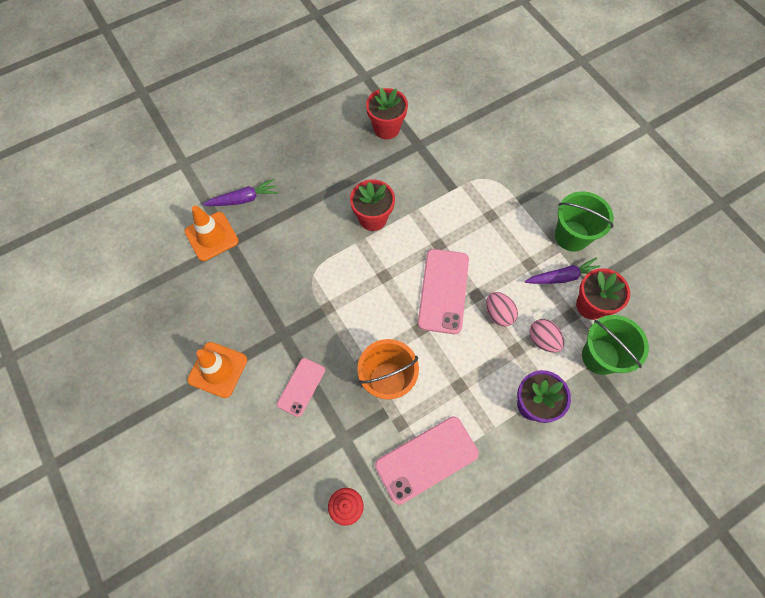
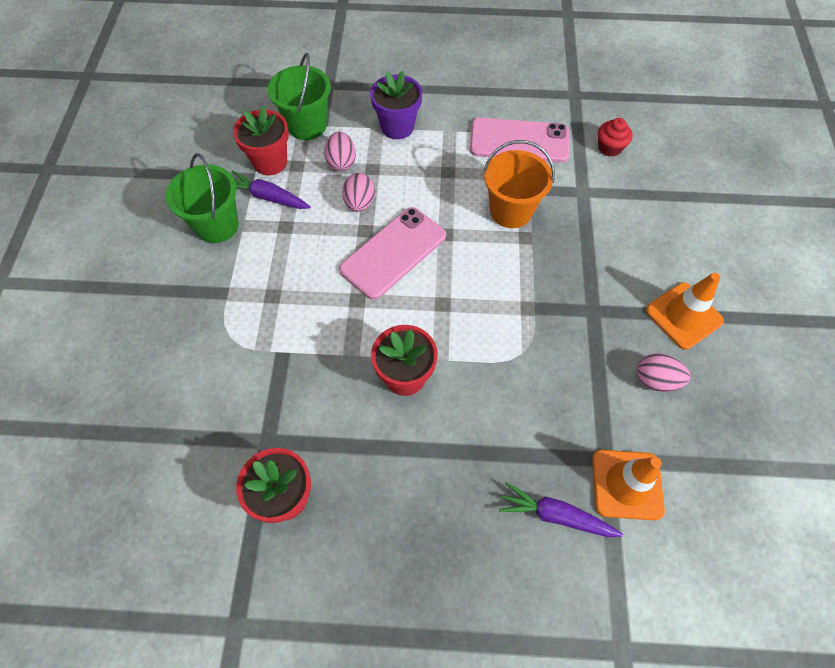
camera: 145 degrees left, 5 degrees down
pink phone [277,358,325,417] -> none
none -> pink egg [636,353,691,392]

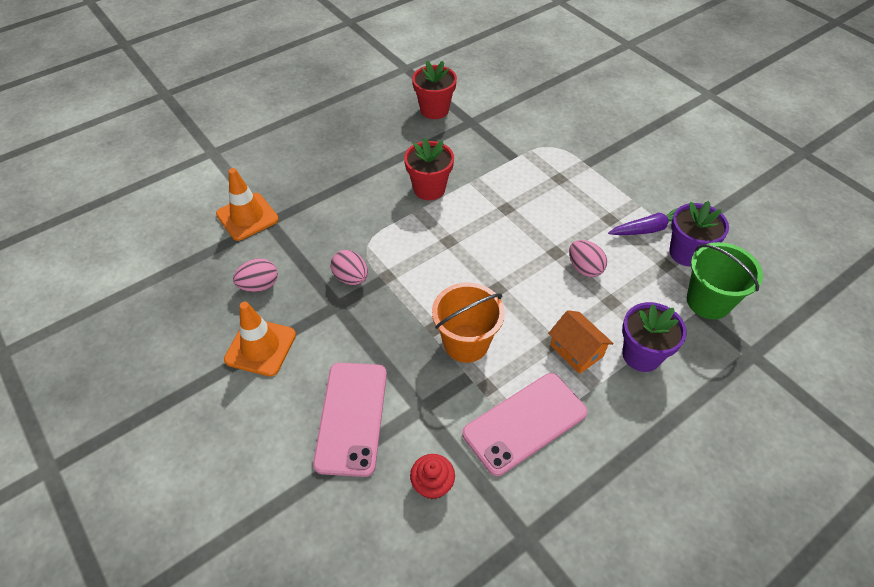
camera: 140 degrees right, 10 degrees down
green bucket [166,154,239,243] -> none
red flower pot [233,106,289,175] -> purple flower pot [669,201,729,267]
pink egg [324,132,356,171] -> pink egg moved to [331,250,368,285]
pink phone [339,207,446,300] -> pink phone moved to [313,363,387,477]
purple carrot [499,482,623,537] -> none
none -> orange house [548,310,614,374]

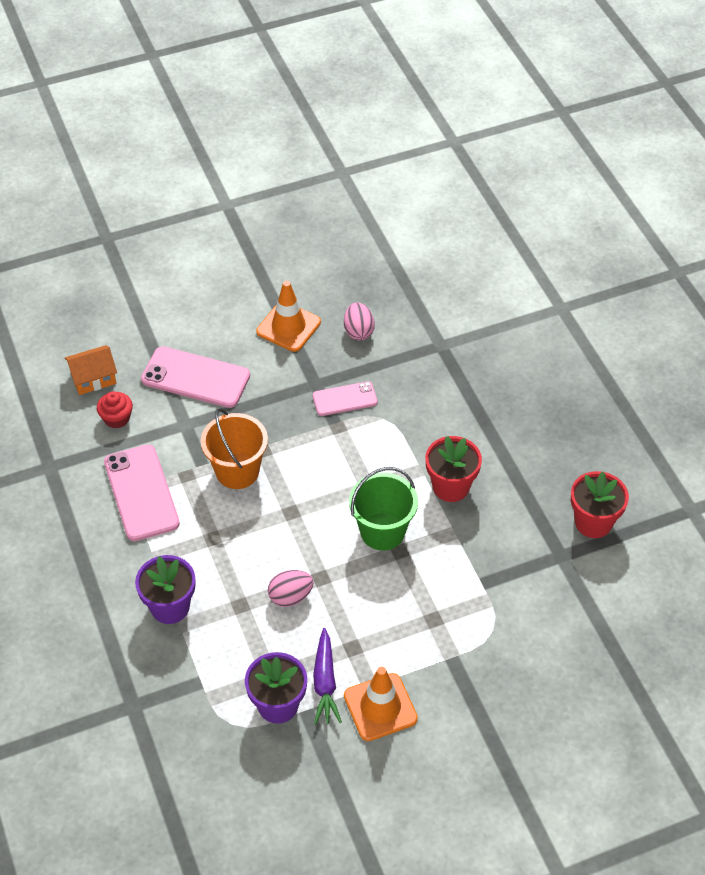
camera: 105 degrees right, 0 degrees up
orange traffic cone [216,168,279,241] -> orange traffic cone moved to [344,667,418,741]
pink egg [331,250,368,285] -> pink phone [313,381,378,416]
orange house [548,310,614,374] -> orange house moved to [65,345,117,395]
green bucket [687,242,763,319] -> green bucket moved to [349,467,418,550]

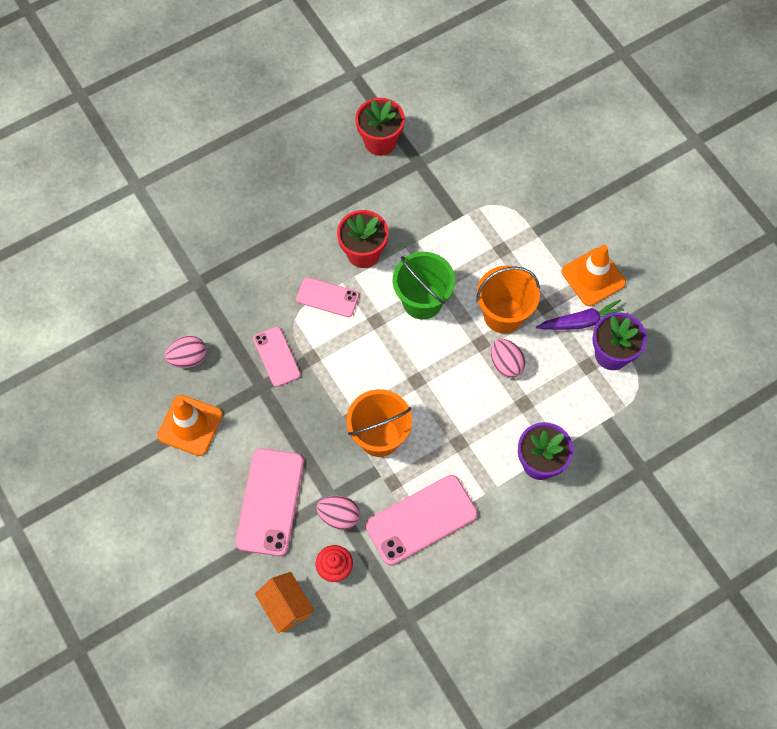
camera: 100 degrees left, 15 degrees up
none -> pink phone [296,277,359,317]
none -> pink egg [316,495,360,530]
none -> orange bucket [476,266,540,333]

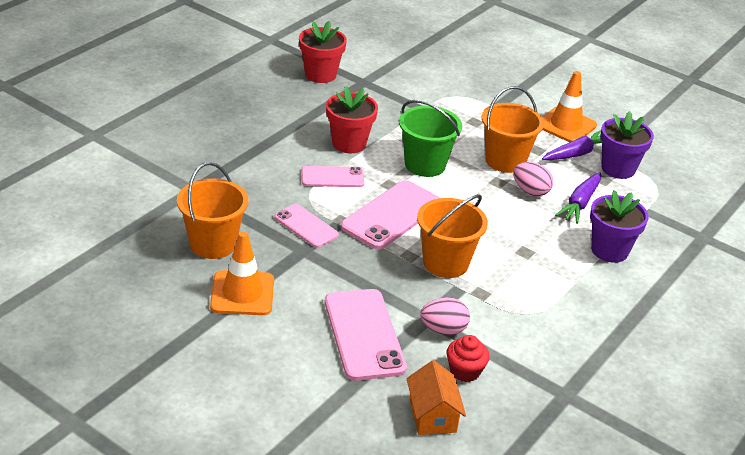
camera: 25 degrees left, 30 degrees down
pink egg [165,336,207,368] -> orange bucket [177,162,248,259]
orange house [255,572,314,633] -> orange house turned 45 degrees clockwise [406,360,466,435]
pink phone [365,475,478,565] -> pink phone moved to [341,180,440,249]
none -> purple carrot [555,172,601,224]

